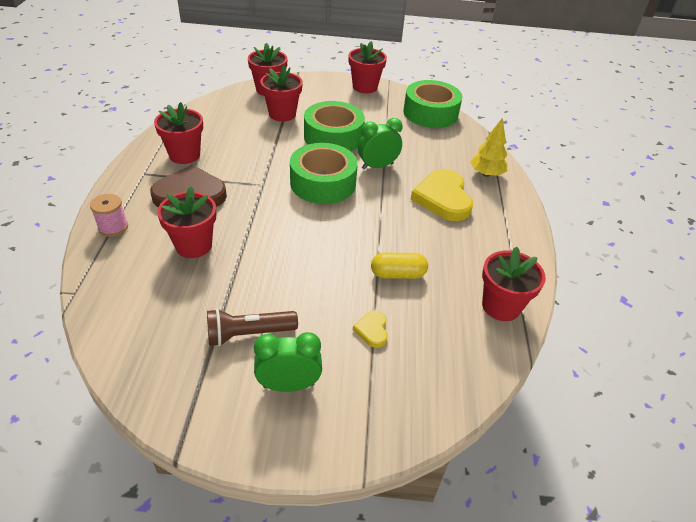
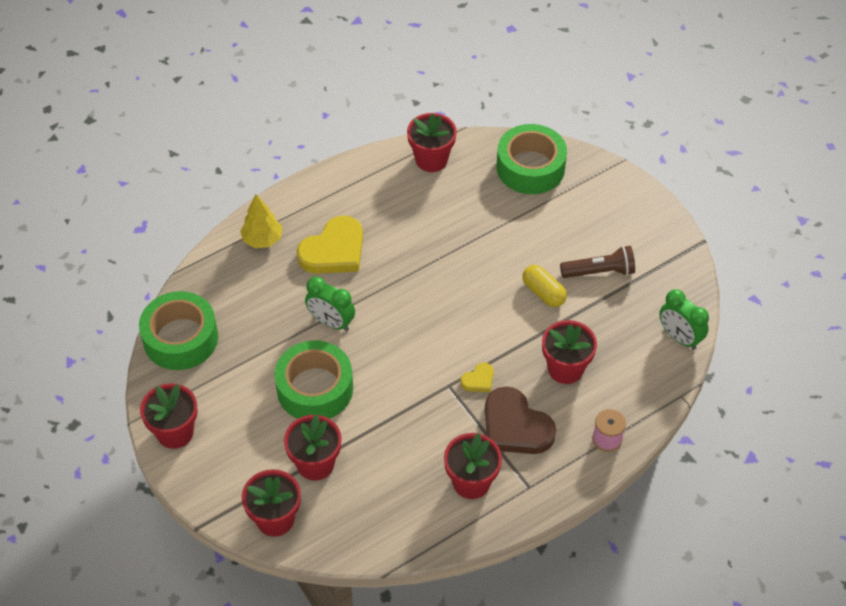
camera: 125 degrees left, 10 degrees up
brown flashlight [207,309,298,346] -> brown flashlight turned 45 degrees counterclockwise [560,246,635,278]
green clock [254,332,322,392] -> green clock moved to [659,289,709,350]
green tape [290,143,358,204] -> green tape moved to [496,124,567,194]
yellow heart [353,311,388,348] -> yellow heart moved to [460,363,494,392]
yellow capsule [371,253,428,279] -> yellow capsule moved to [522,265,567,307]

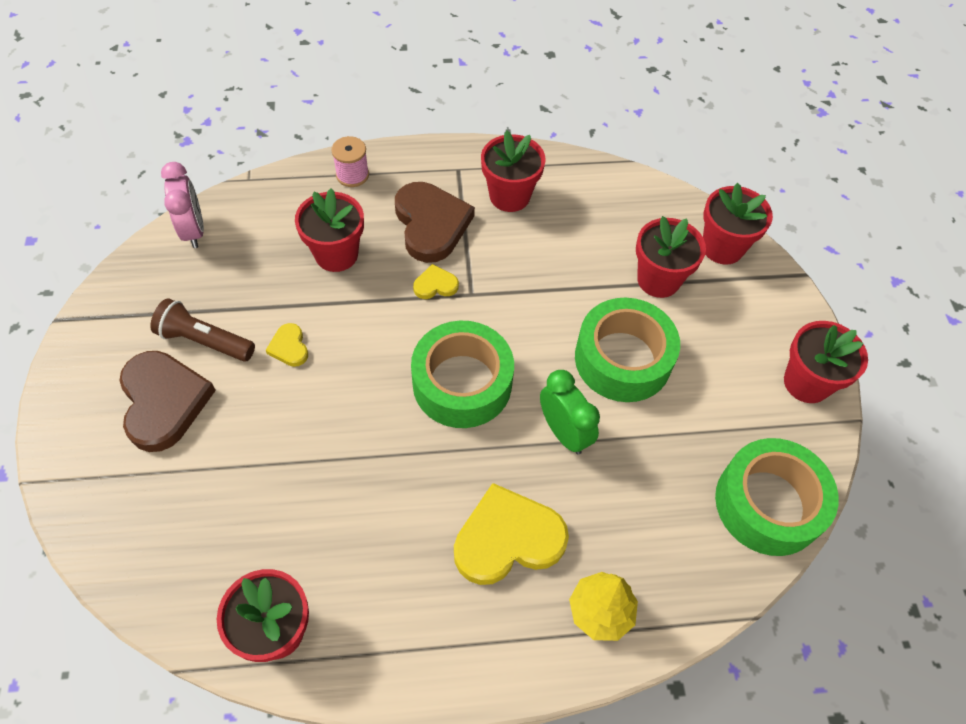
camera: 155 degrees left, 5 degrees up
green tape [496,124,567,194] -> green tape moved to [411,321,514,428]
yellow capsule [522,265,567,307] -> yellow heart [266,323,308,367]
green clock [659,289,709,350] -> pink clock [161,162,204,248]
none -> brown heart [119,351,216,452]

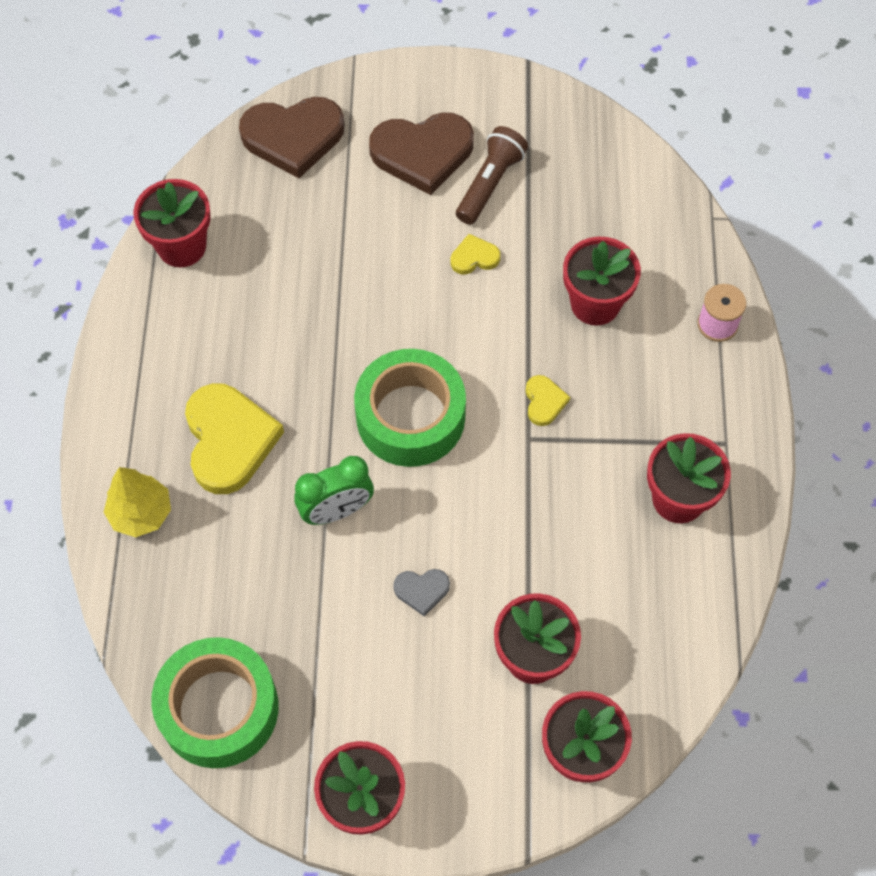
camera: 100 degrees right, 5 degrees up
pink clock [161,162,204,248] -> none
brown heart [395,182,475,263] -> brown heart moved to [239,97,344,178]
green tape [575,298,680,402] -> grey heart [393,569,450,616]

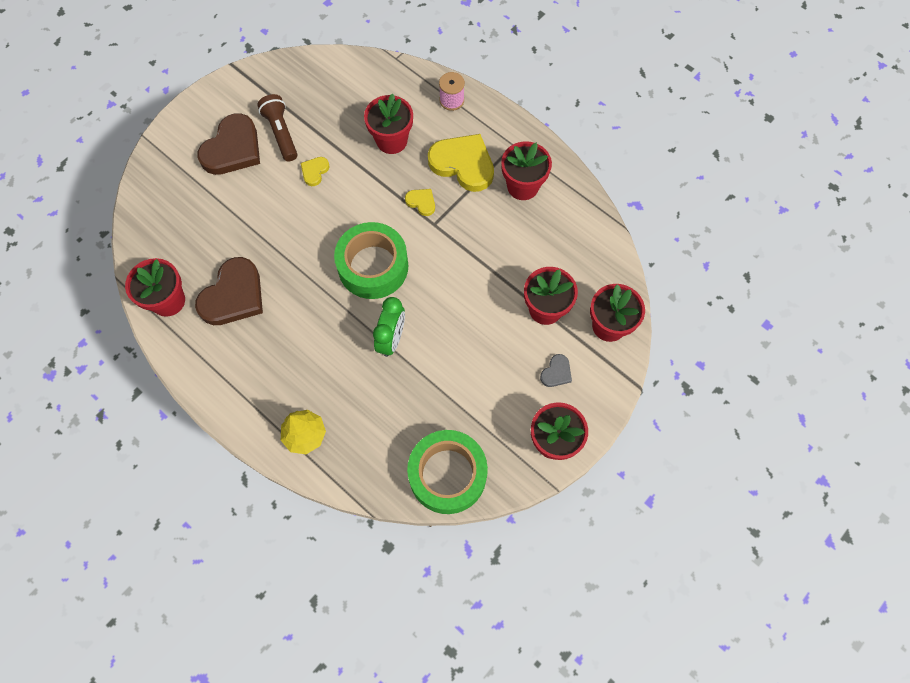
camera: 50 degrees left, 5 degrees up
yellow heart [185,383,284,494] -> yellow heart moved to [428,134,494,192]
brown heart [239,97,344,178] -> brown heart moved to [195,257,263,325]
grey heart [393,569,450,616] -> grey heart moved to [540,354,572,387]

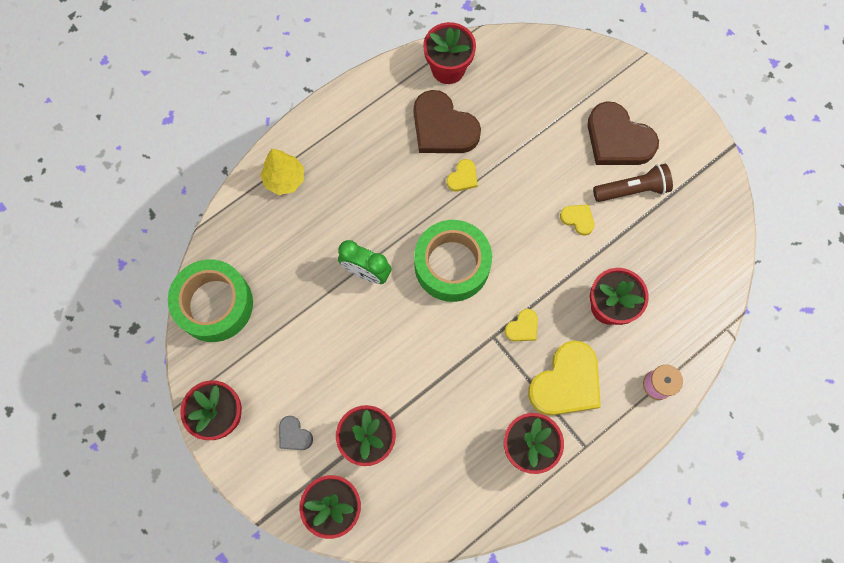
camera: 100 degrees right, 5 degrees up
none -> yellow heart [447,159,478,191]

